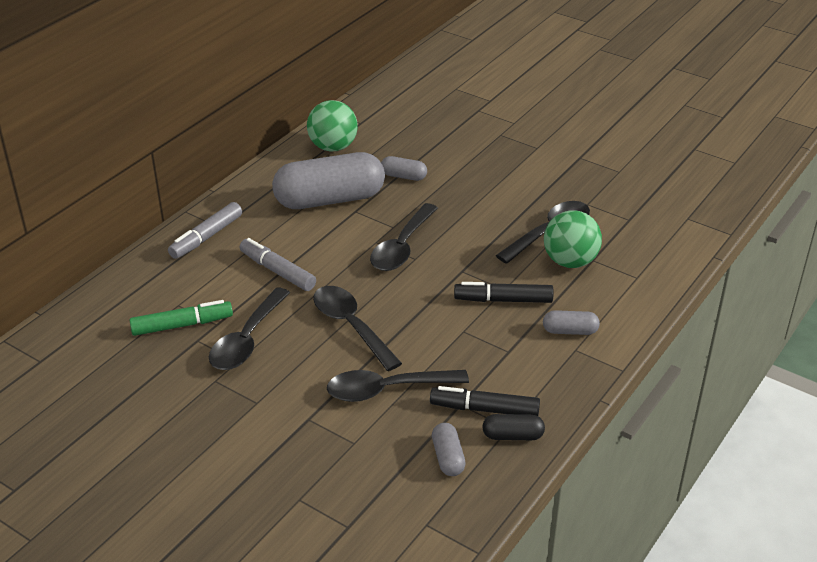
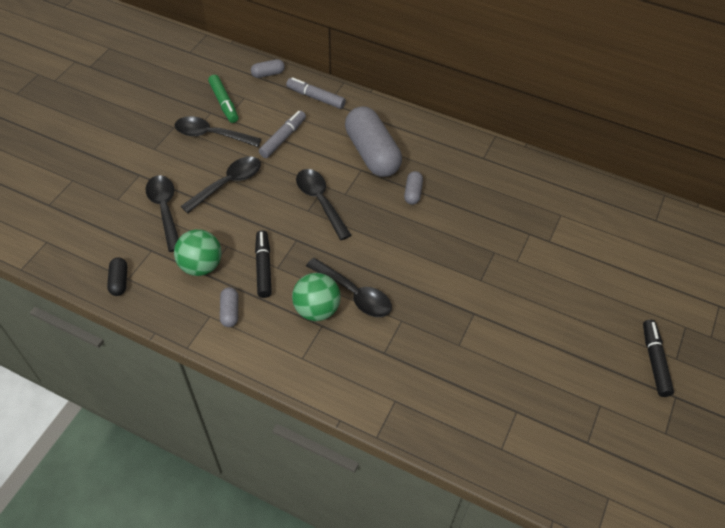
camera: 80 degrees right, 15 degrees up
green ball [307,100,358,151] -> green ball moved to [174,229,222,276]
black spoon [370,203,438,271] -> black spoon turned 45 degrees clockwise [296,169,351,240]
black marker [430,386,540,416] -> black marker moved to [643,320,674,397]
grey capsule [432,423,466,476] -> grey capsule moved to [251,59,285,78]

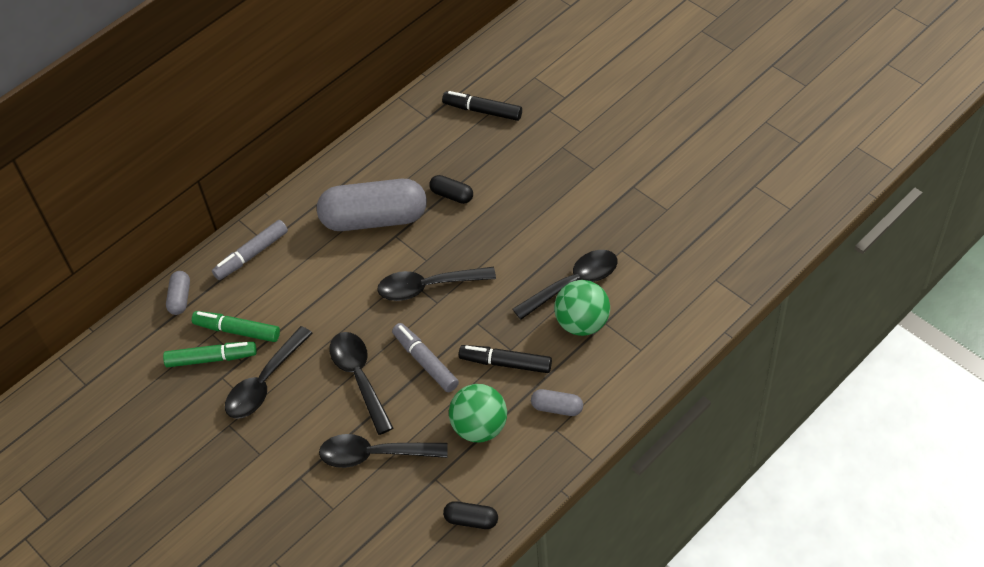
camera: 65 degrees left, 0 degrees up
grey marker [259,110,306,158] -> grey marker moved to [392,323,459,392]
grey capsule [404,171,423,205] -> black capsule [429,175,473,204]
black marker [643,320,674,397] -> black marker moved to [442,91,522,121]
none -> green marker [192,311,280,342]

